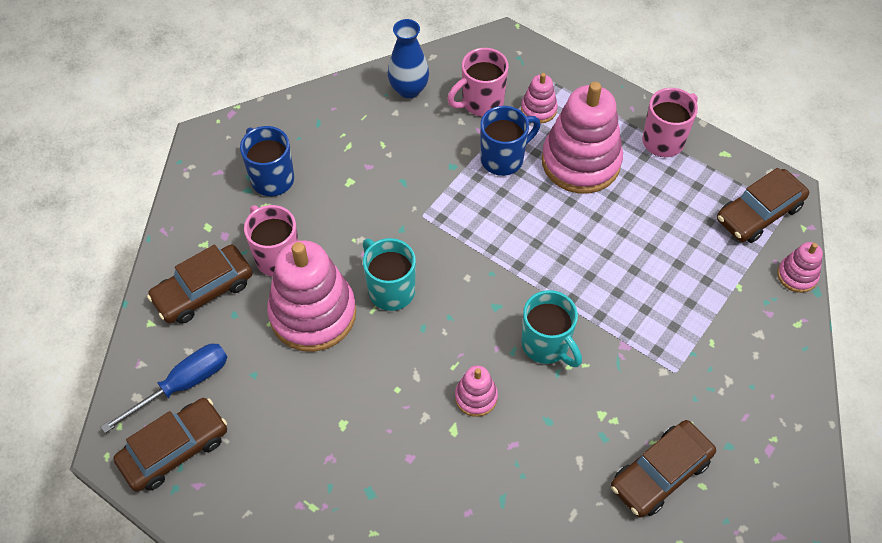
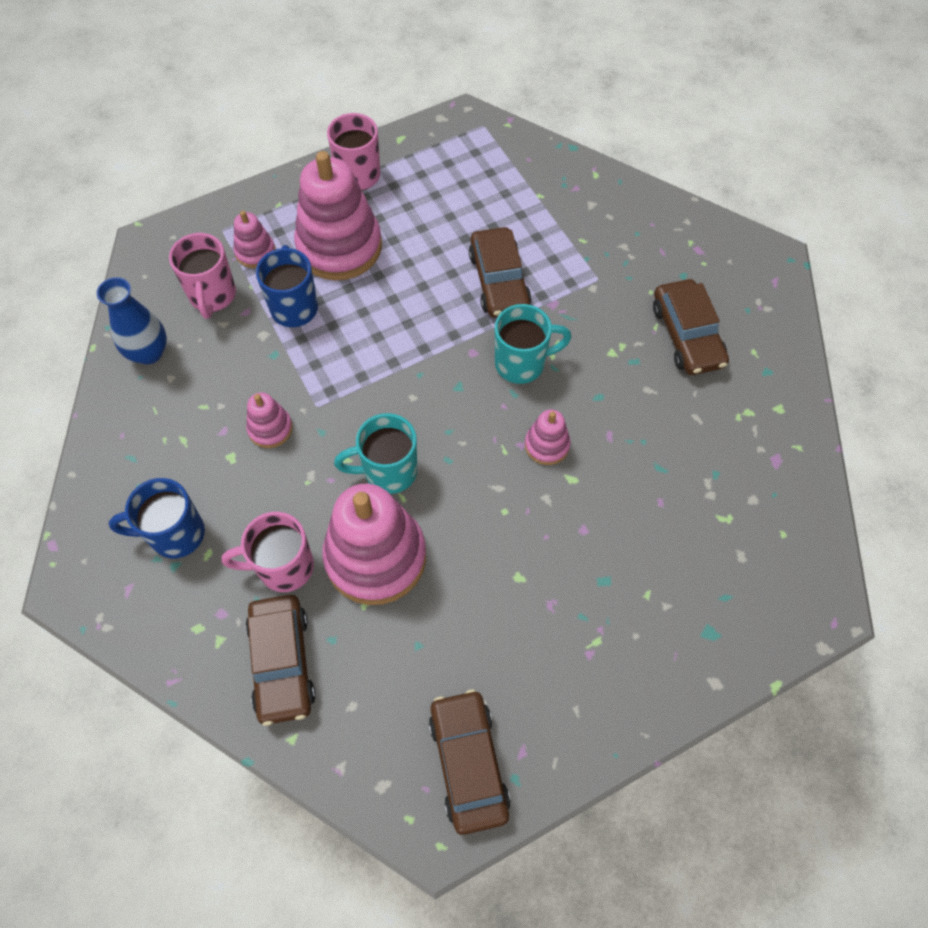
camera: 65 degrees left, 5 degrees up
blue screwdriver [101,344,227,433] -> none
brown car [717,168,809,243] -> brown car moved to [469,227,531,318]
pink stacking toy [777,242,823,293] -> pink stacking toy moved to [246,392,293,448]

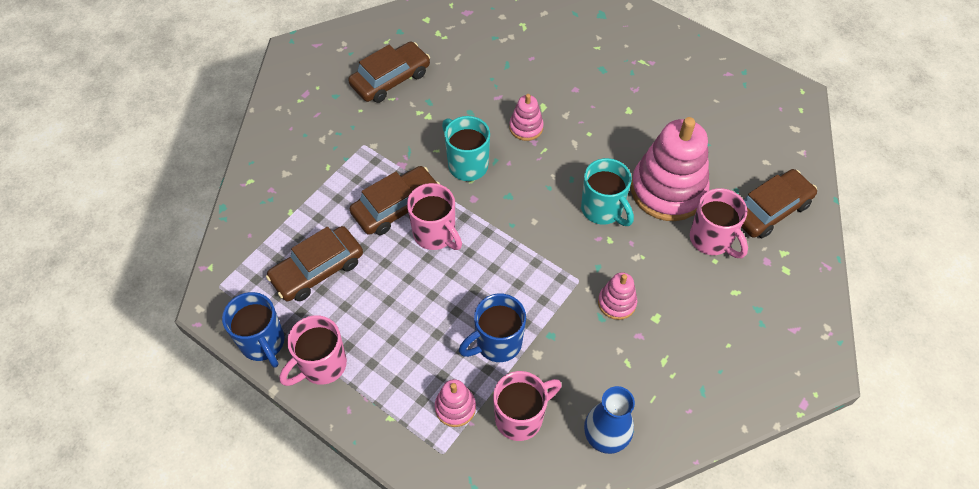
camera: 115 degrees left, 5 degrees down
blue mug [109,478,205,558] -> blue mug moved to [222,292,285,368]
pink stacking toy [294,151,382,280] -> none
brown car [429,689,511,835] -> brown car moved to [266,226,363,301]
none -> pink mug [407,183,462,250]

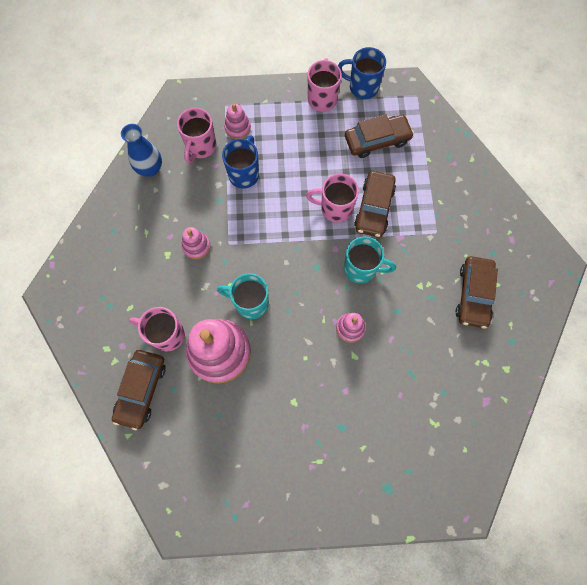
camera: 140 degrees right, 15 degrees up
brown car [266,226,363,301] -> brown car turned 60 degrees clockwise [345,114,414,158]

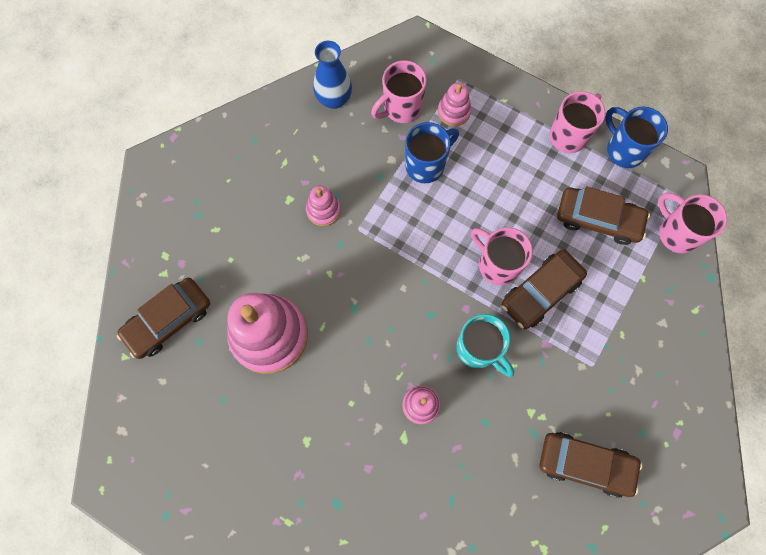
camera: 35 degrees right, 0 degrees up
pink mug [129,307,185,351] -> pink mug moved to [658,192,727,253]
turquoise mug [217,273,269,319] -> none
brown car [455,256,498,329] -> brown car turned 120 degrees counterclockwise [539,432,643,498]

